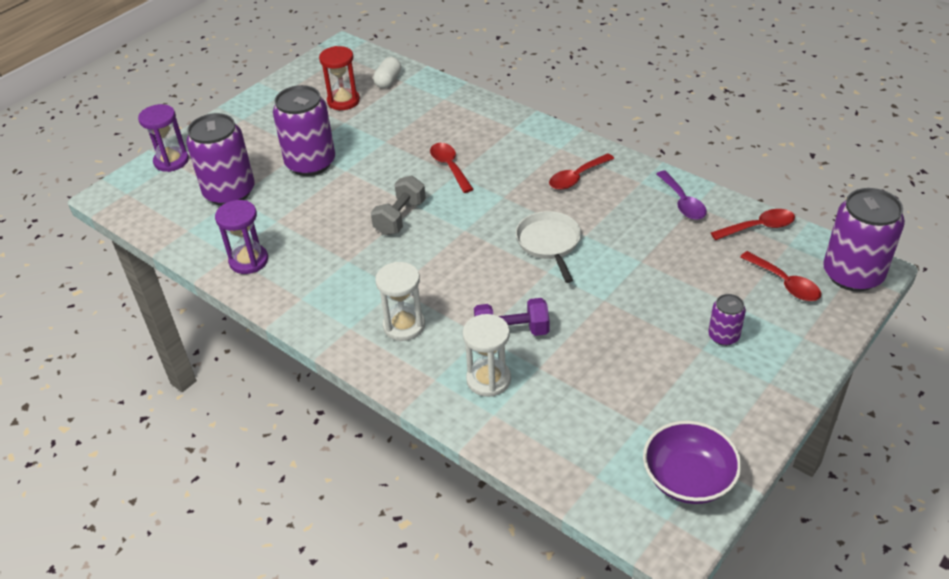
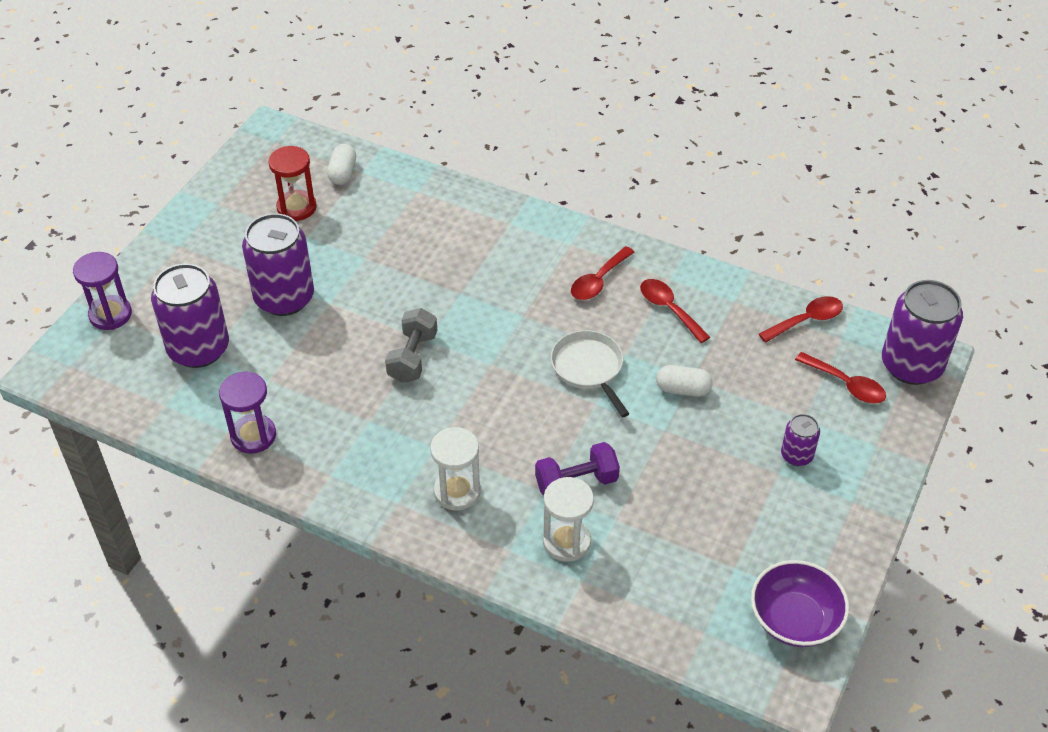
camera: 15 degrees left, 5 degrees up
red spoon [430,143,473,193] -> red spoon moved to [640,279,710,343]
purple spoon [656,171,707,220] -> none
none -> white capsule [656,365,713,397]

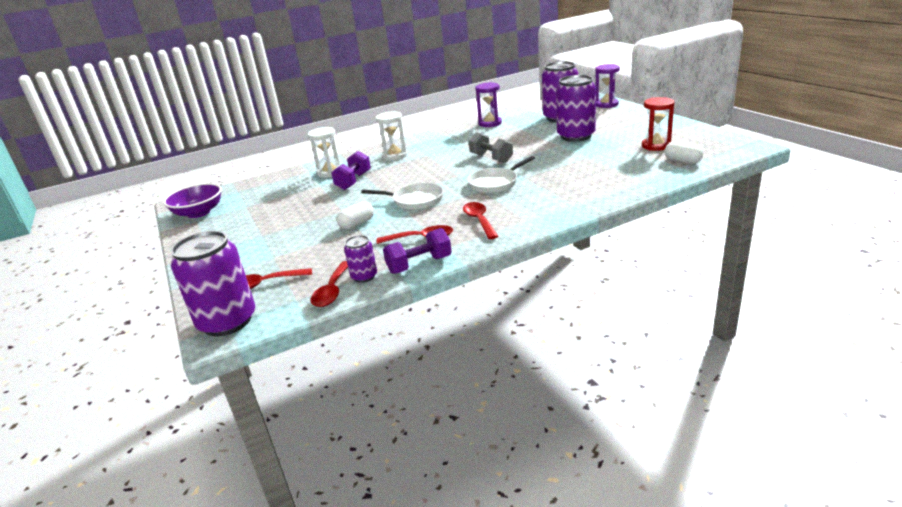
camera: 130 degrees right, 20 degrees down
purple can [781,414,820,466] -> purple can moved to [344,235,377,283]
none -> purple dumbbell [383,228,452,274]
none -> white pan [467,156,535,193]

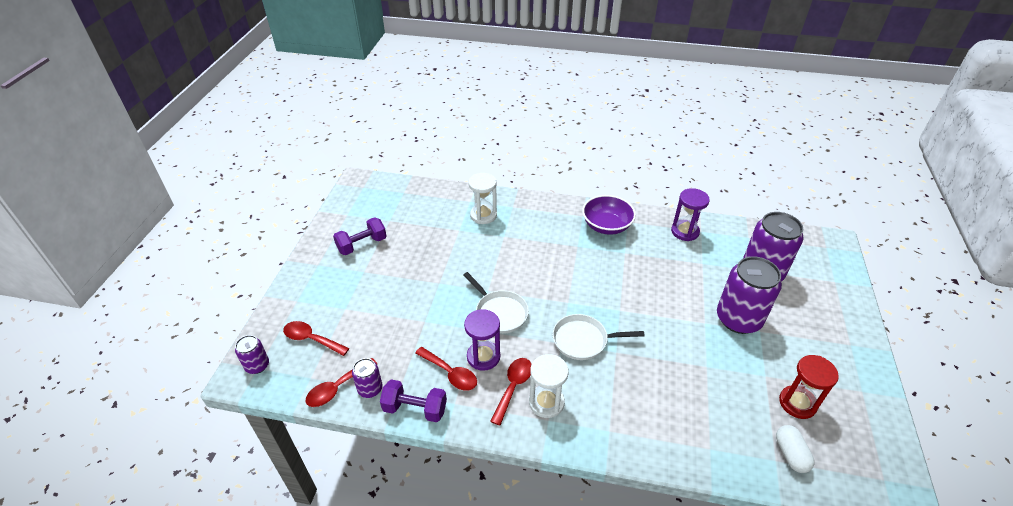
camera: 35 degrees right, 15 degrees up
purple bowl [163,183,222,218] -> purple bowl moved to [582,195,636,235]
purple can [171,231,255,336] -> purple can [235,335,269,374], size x0.49
purple dumbbell [331,151,371,190] -> purple dumbbell moved to [333,217,386,255]
white capsule [336,201,374,229] -> none
white hourglass [376,112,408,160] -> white hourglass moved to [529,354,569,418]
grey dumbbell [469,132,513,163] -> none
purple hourglass [595,64,620,108] -> purple hourglass moved to [464,309,500,371]

